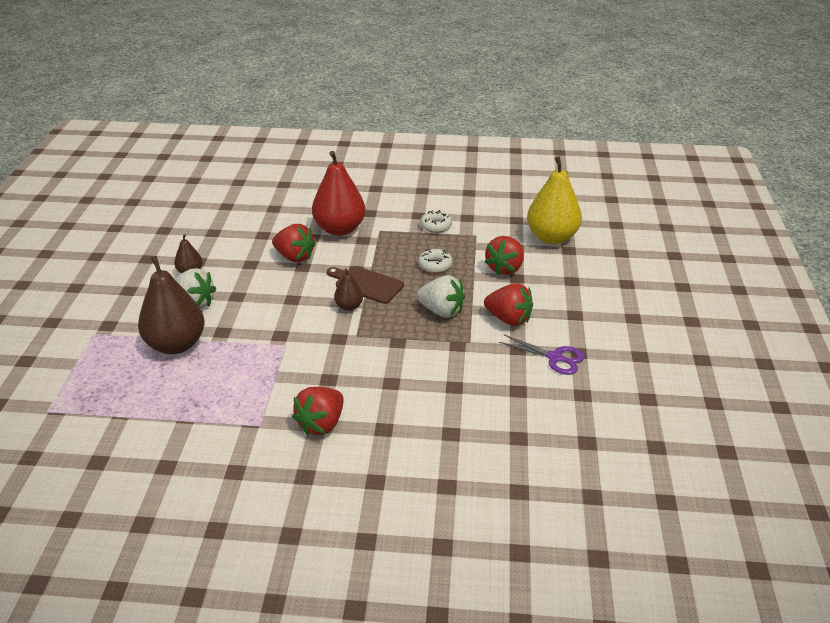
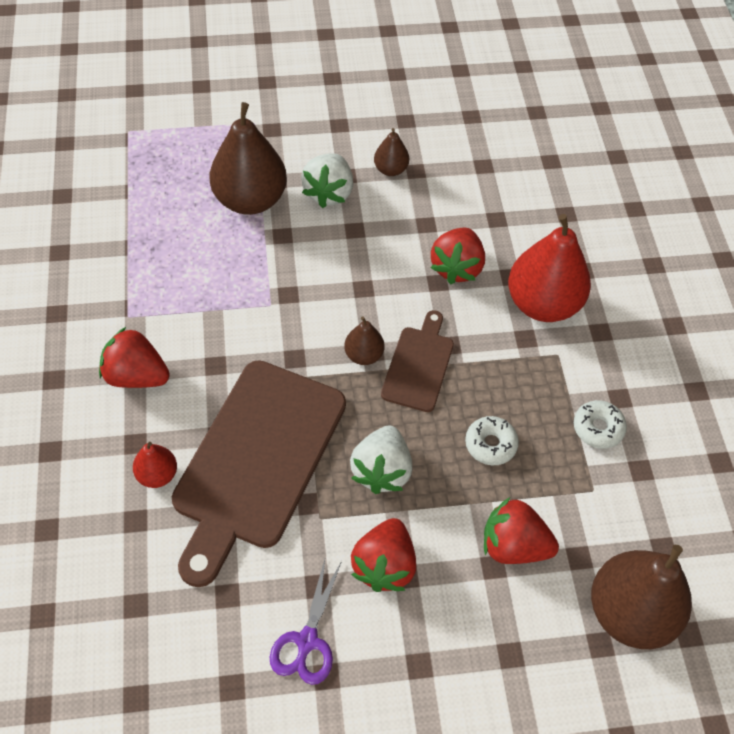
camera: 75 degrees right, 20 degrees up
yellow pear [527,156,582,244] -> brown pear [591,545,692,649]
none -> red pear [133,442,177,488]
none -> brown cutting board [172,360,346,587]

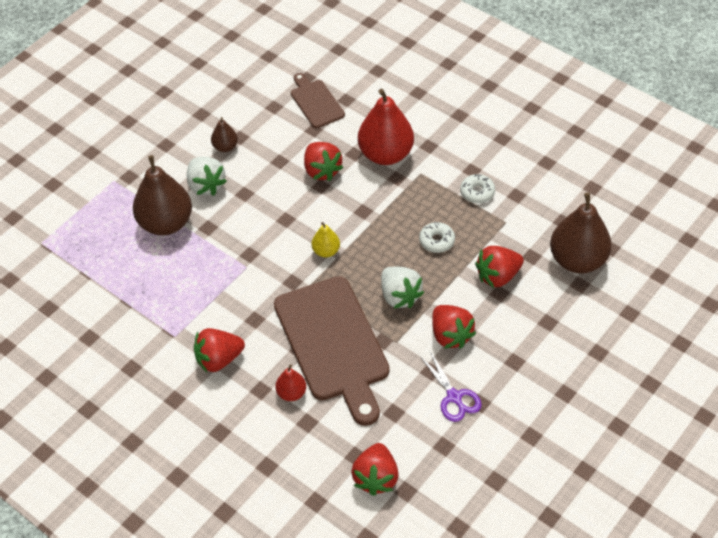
camera: 40 degrees left, 5 degrees down
brown pear [344,316,384,365] -> yellow pear [312,222,340,258]
brown cutting board [381,310,454,412] -> brown cutting board moved to [291,73,345,128]
none -> red strawberry [351,443,399,496]

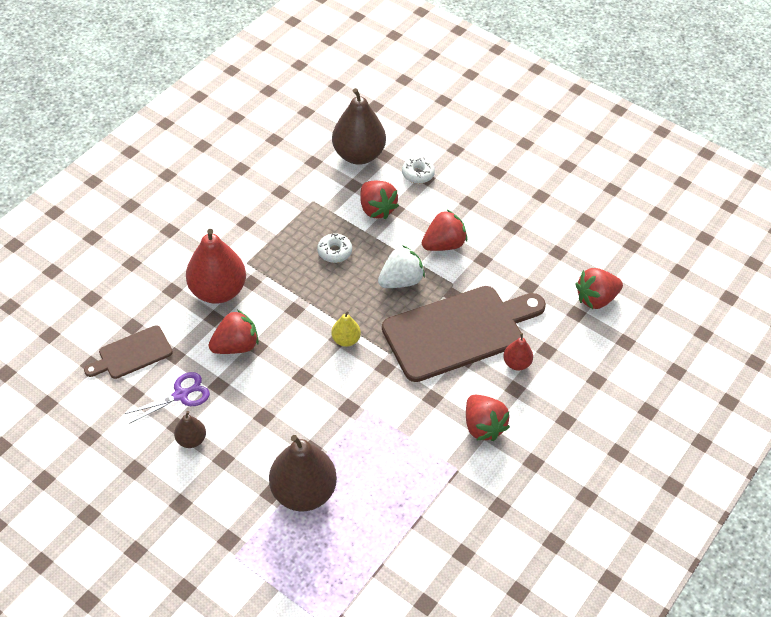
camera: 95 degrees left, 0 degrees up
white strawberry [187,157,227,196] -> none
red strawberry [351,443,399,496] -> red strawberry turned 150 degrees clockwise [576,268,623,309]
purple scissors [420,351,482,422] -> purple scissors moved to [125,372,210,424]
white donut [460,174,495,203] -> white donut moved to [402,157,435,184]

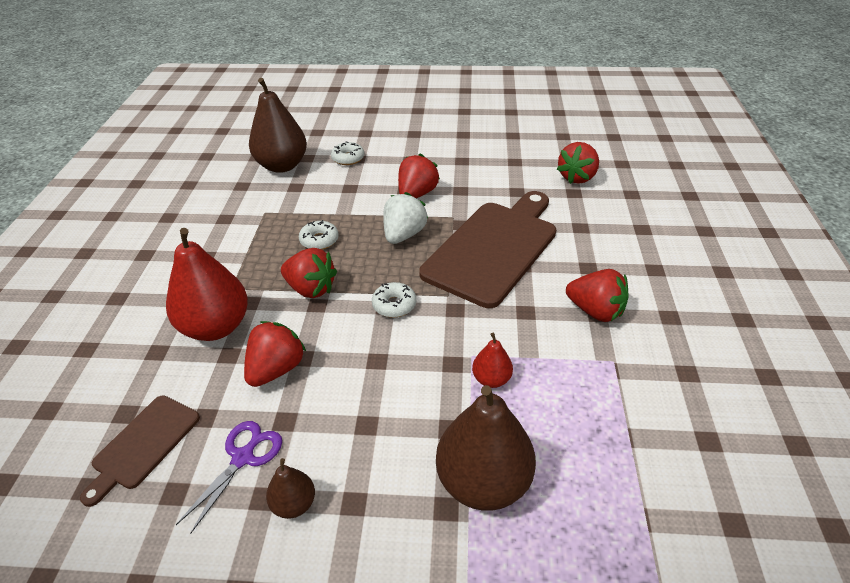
camera: 30 degrees left, 10 degrees down
yellow pear [331,312,361,347] -> white donut [372,282,416,318]
red strawberry [360,181,399,219] -> red strawberry moved to [281,248,337,298]
red pear [503,333,533,371] -> red pear moved to [472,333,513,388]

